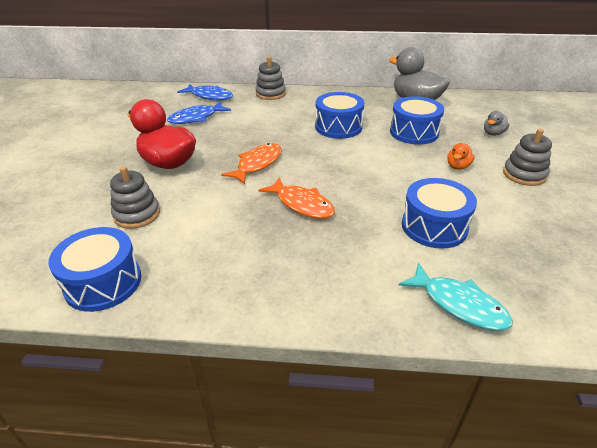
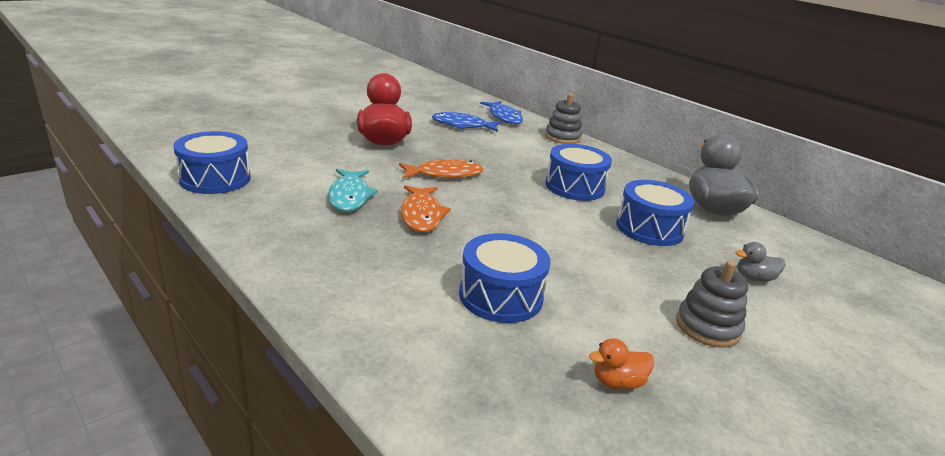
camera: 40 degrees right, 10 degrees down
grey stacking toy [110,166,160,229] -> none
turquoise fish [399,263,513,331] -> turquoise fish moved to [328,169,378,212]
orange duck [447,143,475,170] -> orange duck moved to [589,338,655,390]

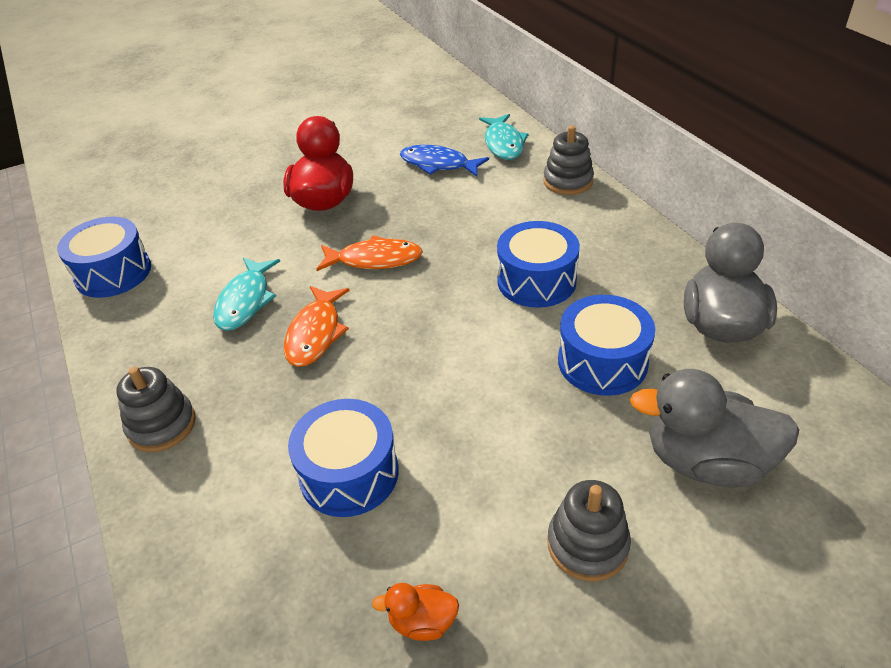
camera: 20 degrees right, 15 degrees up
blue fish [480,101,523,124] -> turquoise fish [479,114,529,160]
grey duck [735,242,786,282] -> grey duck [630,369,799,488], size x2.15
none -> grey stacking toy [116,367,196,452]

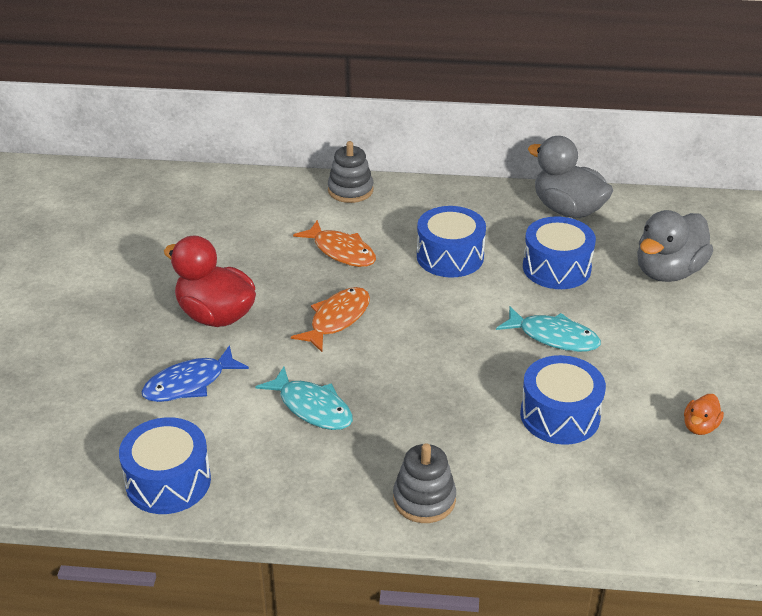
camera: 60 degrees left, 5 degrees down
orange fish [284,286,350,367] -> orange fish moved to [293,220,376,267]
blue fish [400,145,489,177] -> blue fish moved to [141,345,249,402]
turquoise fish [479,114,529,160] -> turquoise fish moved to [496,307,601,352]
grey stacking toy [547,480,631,582] -> none

